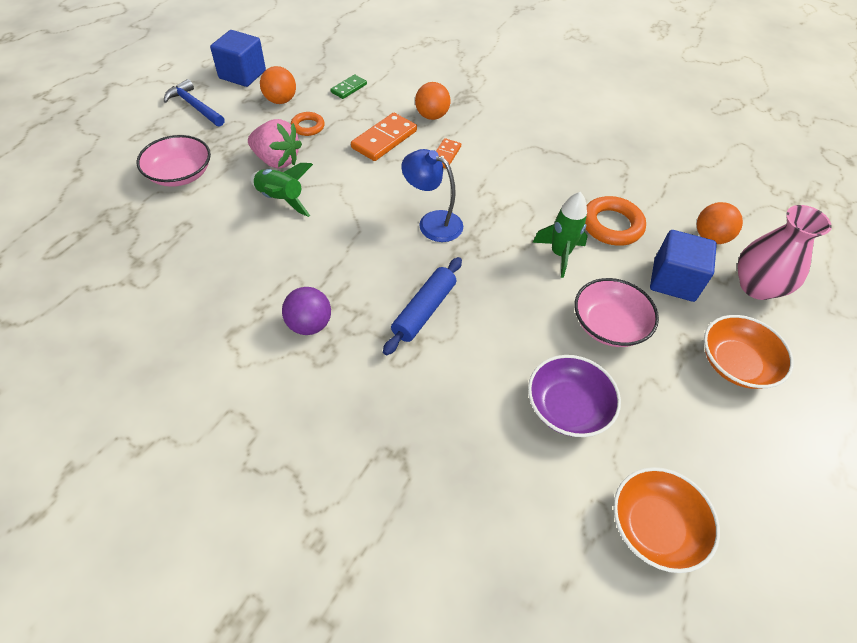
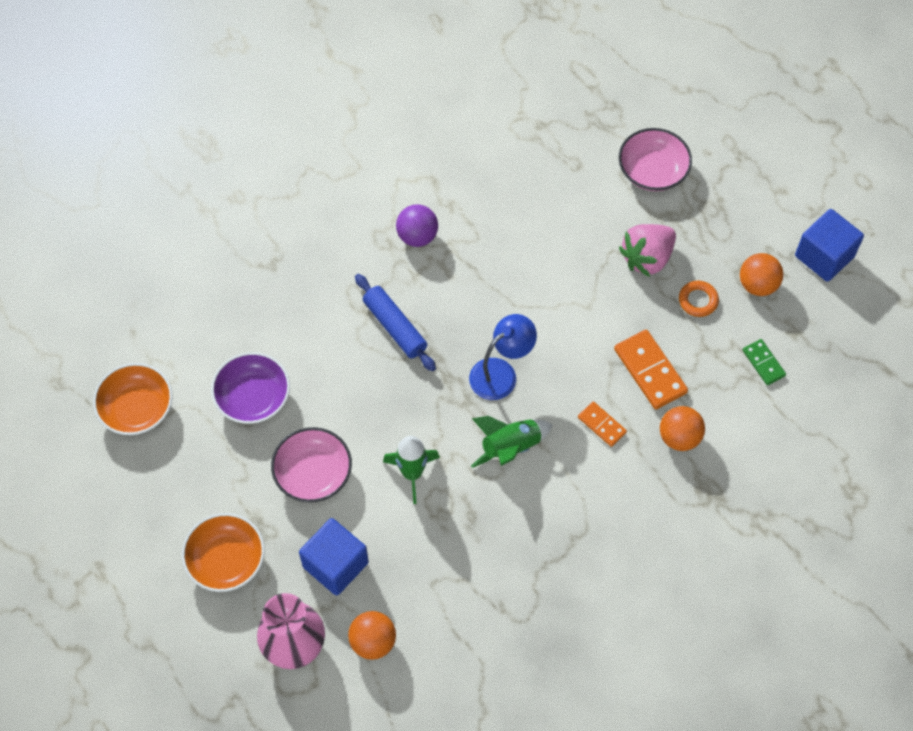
camera: 115 degrees right, 10 degrees up
blue hammer [164,79,225,127] -> none
green rocket [250,163,313,217] -> green rocket moved to [471,416,553,468]
orange ring [585,196,646,246] -> none

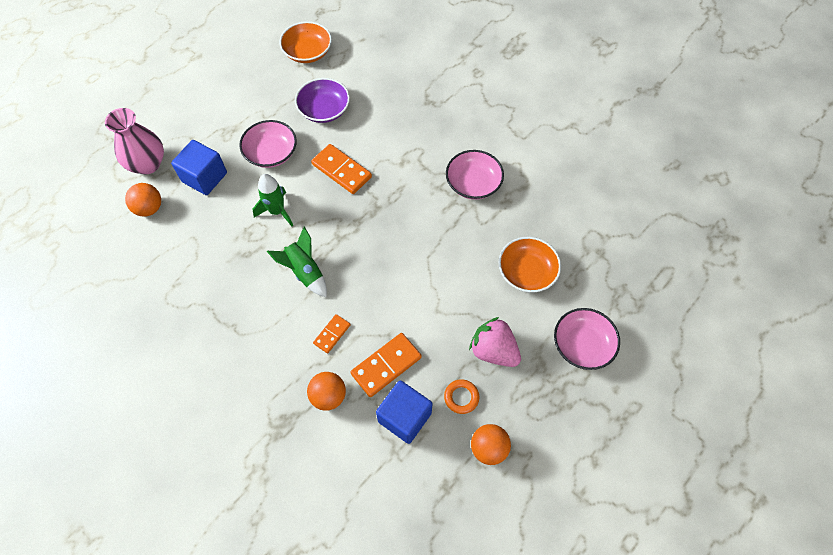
camera: 80 degrees right, 0 degrees up
orange bowl [182,513,265,592] -> orange bowl moved to [499,237,561,292]
blue rolling pin [355,274,436,371] -> none
purple ball [396,204,438,247] -> pink bowl [446,150,504,200]
blue lamp [469,314,537,400] -> none
green domino [743,339,786,385] -> none
blue cube [795,209,864,282] -> blue cube moved to [376,380,432,444]
none -> orange domino [311,144,372,194]

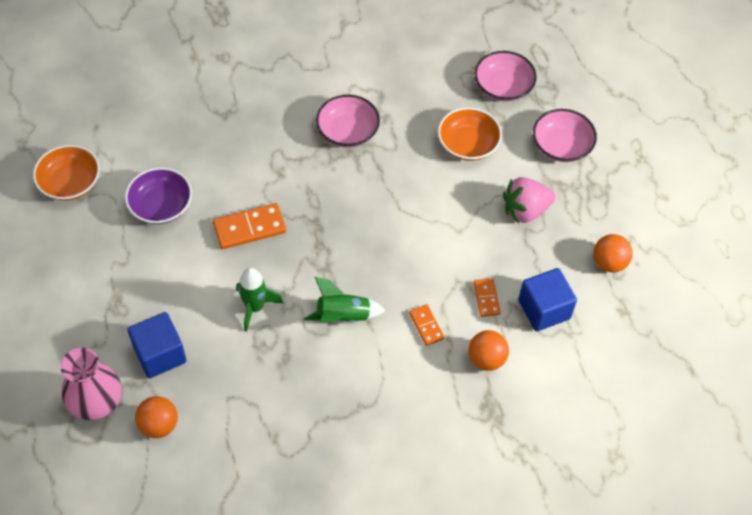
camera: 60 degrees left, 5 degrees down
pink bowl [239,120,297,168] -> pink bowl moved to [475,51,537,102]
orange domino [350,333,422,397] -> orange domino [474,278,500,317], size x0.58
orange ring [444,379,479,414] -> none

